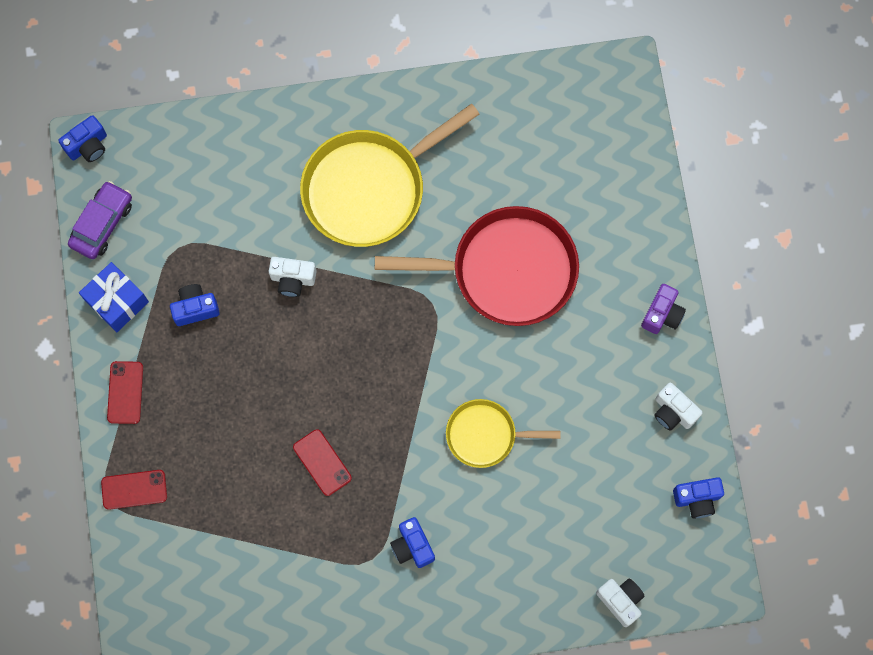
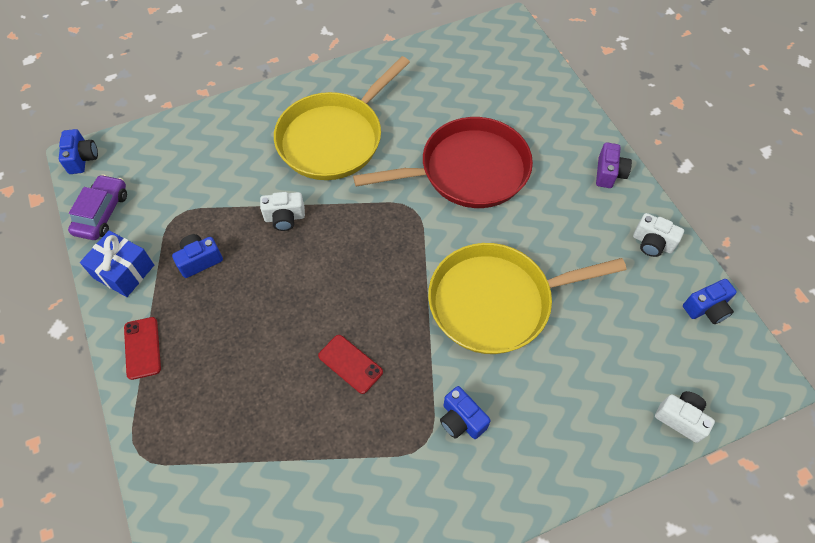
camera: 15 degrees left, 15 degrees down
blue camera [58,115,107,162] -> blue camera turned 45 degrees counterclockwise [59,129,98,174]
red phone [101,470,167,510] -> none
yellow pan [446,399,561,468] -> yellow pan [428,243,627,354], size x1.82

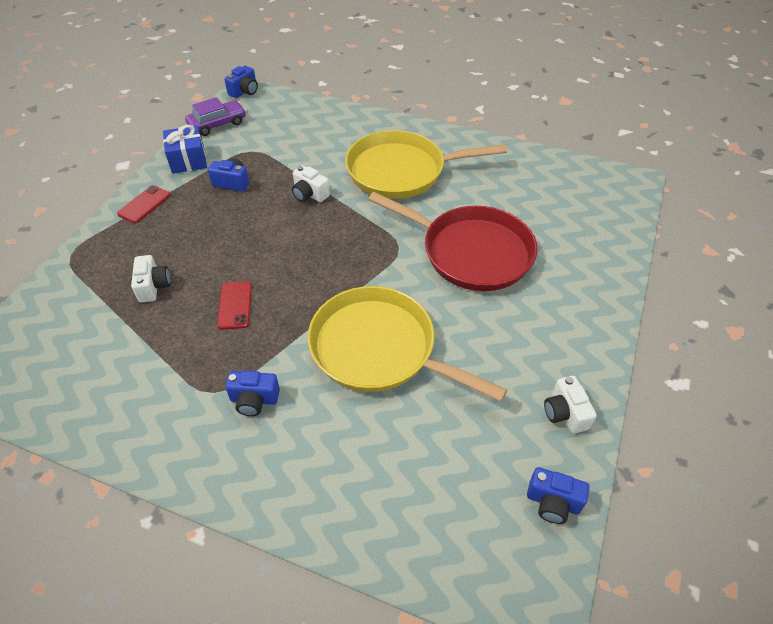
camera: 45 degrees right, 10 degrees down
blue camera [440,386,491,439] -> blue camera turned 90 degrees counterclockwise [225,370,280,416]
purple camera [596,142,632,188] -> none
white camera [655,391,715,443] -> white camera moved to [131,255,171,302]

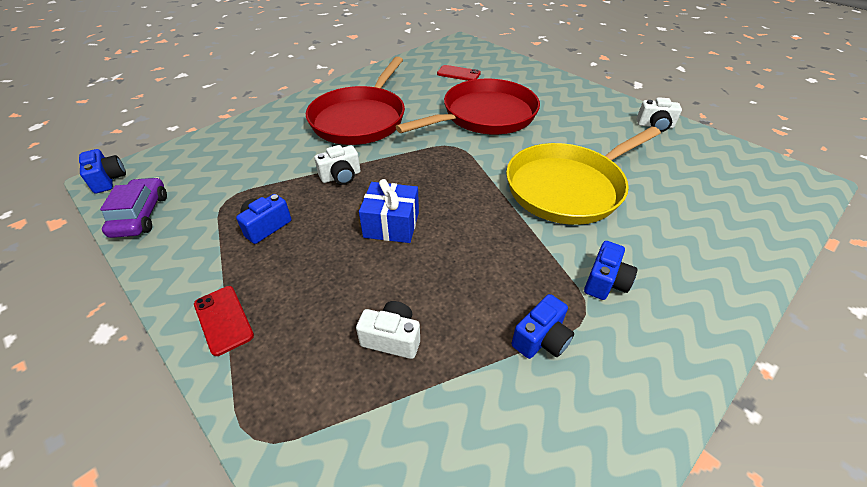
camera: 65 degrees left, 5 degrees down
blue gift [163,125,207,174] -> blue gift moved to [359,179,419,243]
red phone [217,281,252,330] -> red phone moved to [437,65,481,81]
yellow pan [345,130,507,199] -> red pan [306,57,405,145]
blue camera [527,467,590,524] -> blue camera moved to [511,294,574,359]

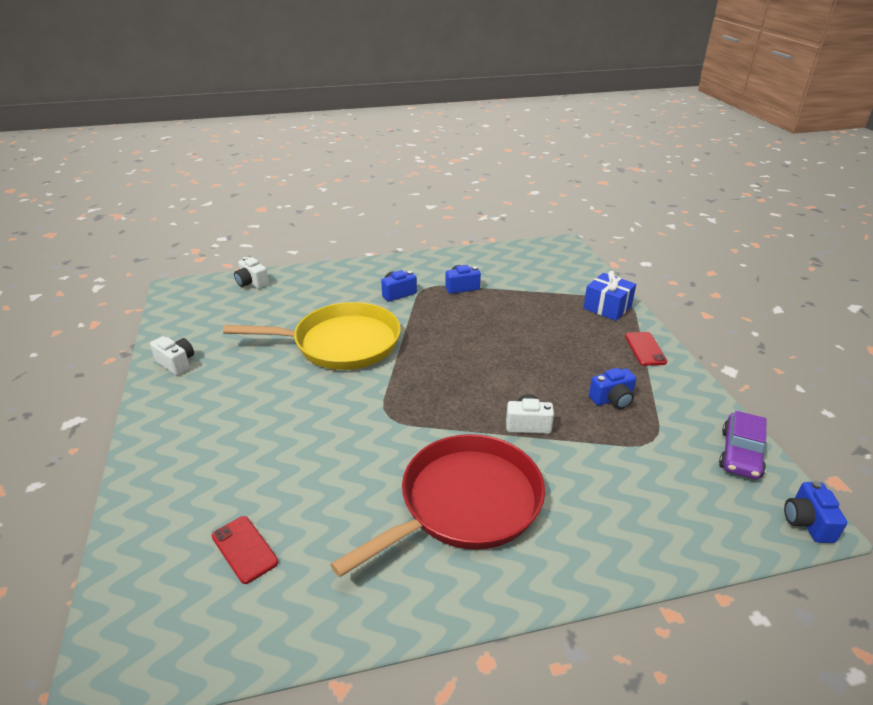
camera: 150 degrees left, 10 degrees down
white camera [356,301,420,359] -> white camera moved to [234,257,269,289]
blue gift [359,179,419,243] -> blue gift moved to [583,271,636,321]
red pan [395,79,540,134] -> none

